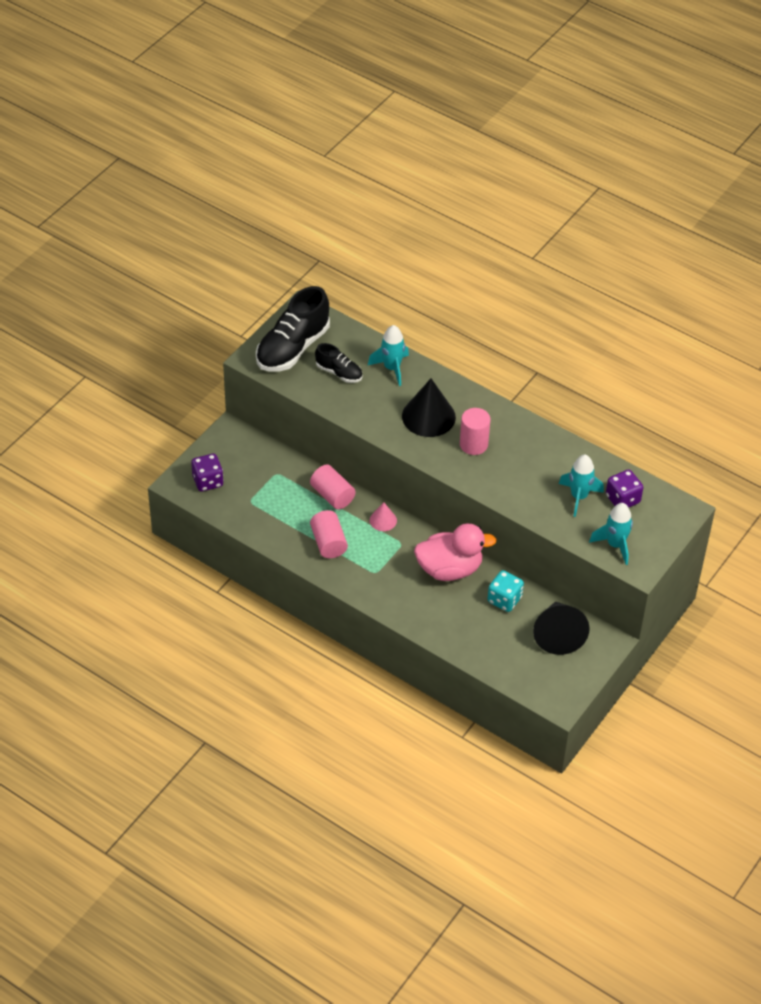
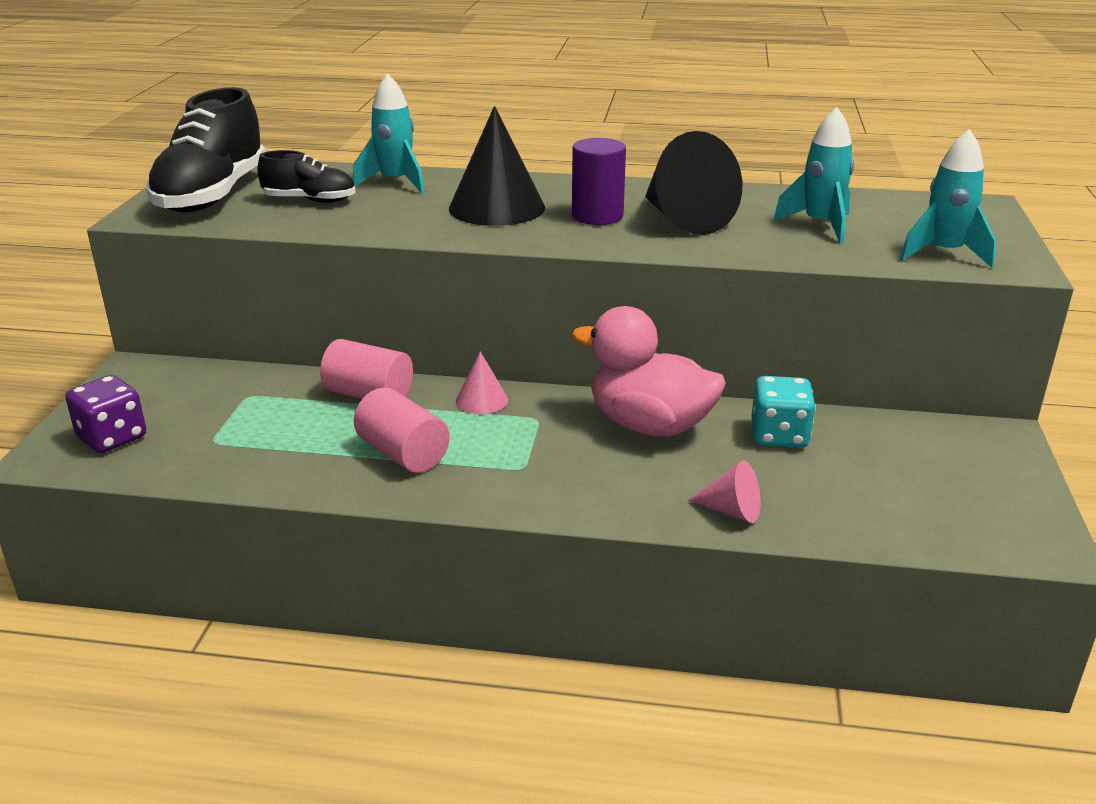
camera: 25 degrees left, 20 degrees down
pink duck [414,523,497,581] -> pink duck turned 120 degrees counterclockwise [572,306,726,437]
pink cylinder [460,408,490,455] -> purple cylinder [572,138,626,225]
black cone [533,601,590,655] -> black cone moved to [645,131,742,235]
purple dice [606,469,643,508] -> none
none -> pink cone [688,460,761,523]

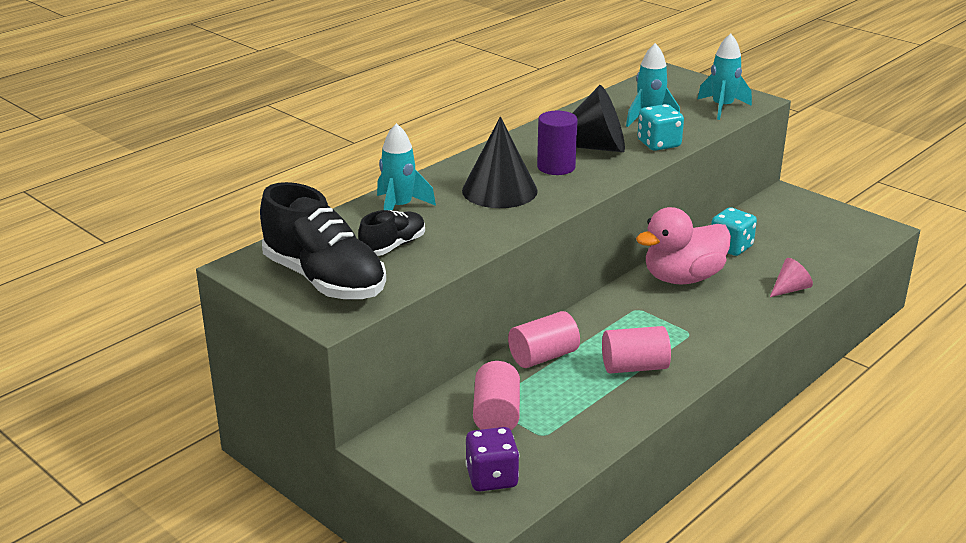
camera: 55 degrees left, 0 degrees up
pink cone [456,351,508,414] -> none
none -> pink cylinder [473,361,520,430]
none -> turquoise dice [637,104,684,151]

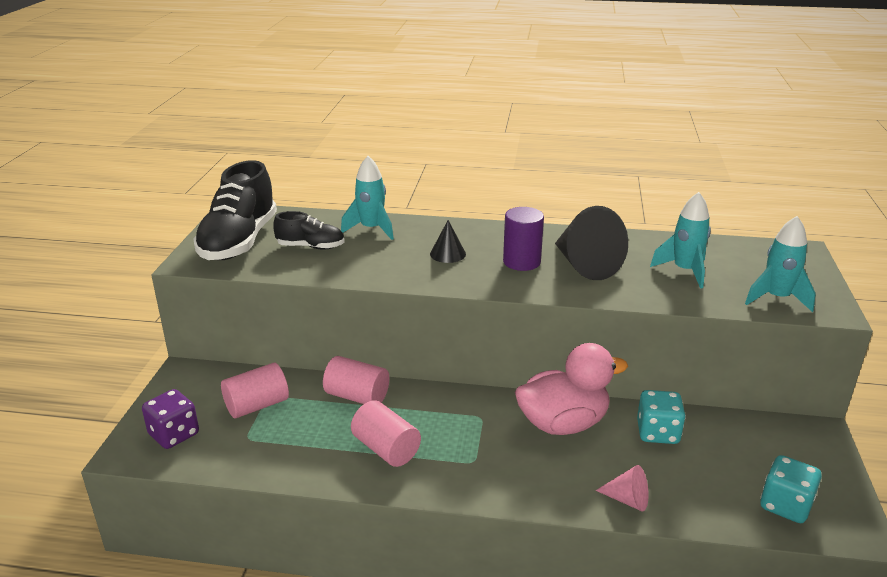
camera: 55 degrees right, 0 degrees up
black cone [462,117,538,208] -> black cone [430,220,466,263], size x0.51
pink duck [636,207,731,284] -> pink duck turned 135 degrees clockwise [515,343,628,435]
turquoise dice [637,104,684,151] -> turquoise dice moved to [760,455,822,523]

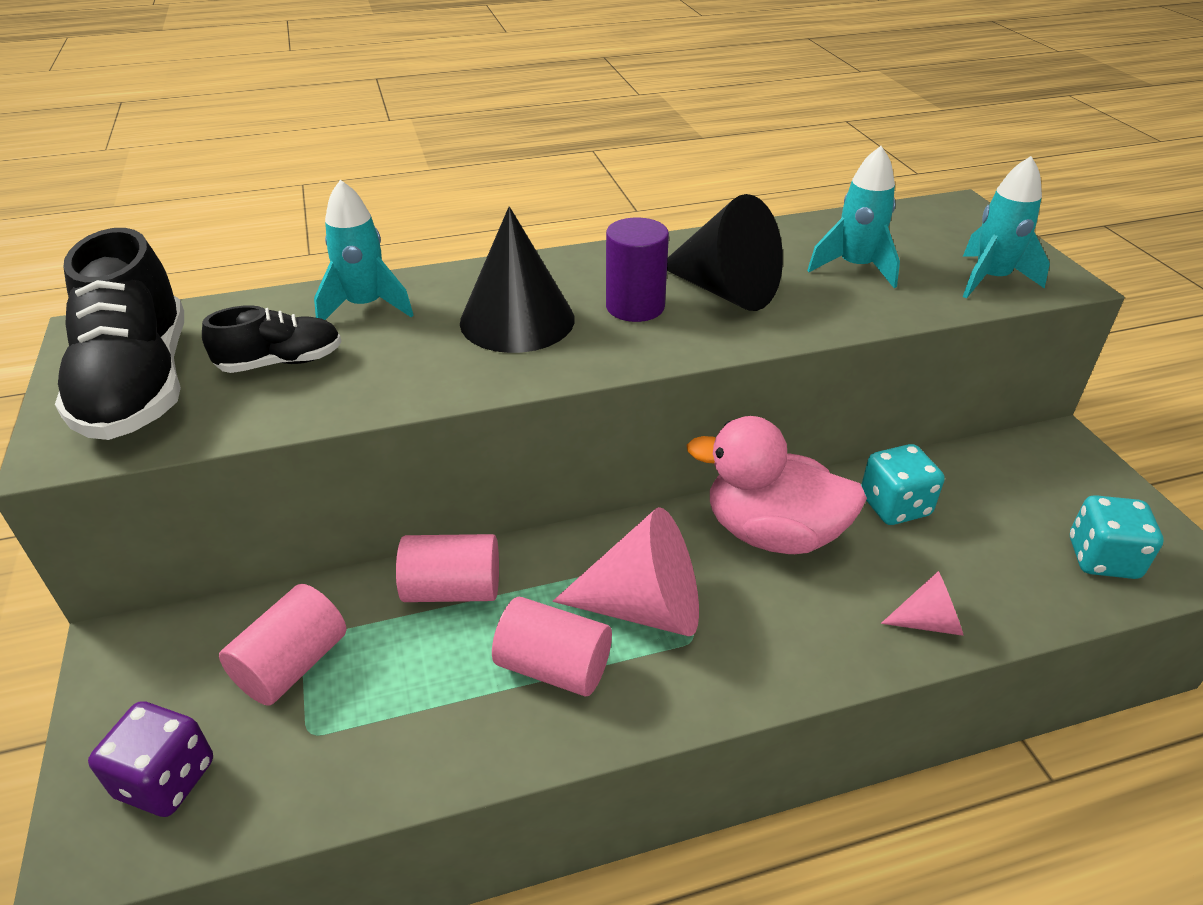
camera: 25 degrees left, 10 degrees up
black cone [430,220,466,263] -> black cone [460,207,575,353], size x1.95
pink duck [515,343,628,435] -> pink duck turned 120 degrees counterclockwise [687,416,867,554]
none -> pink cone [553,507,699,636]

